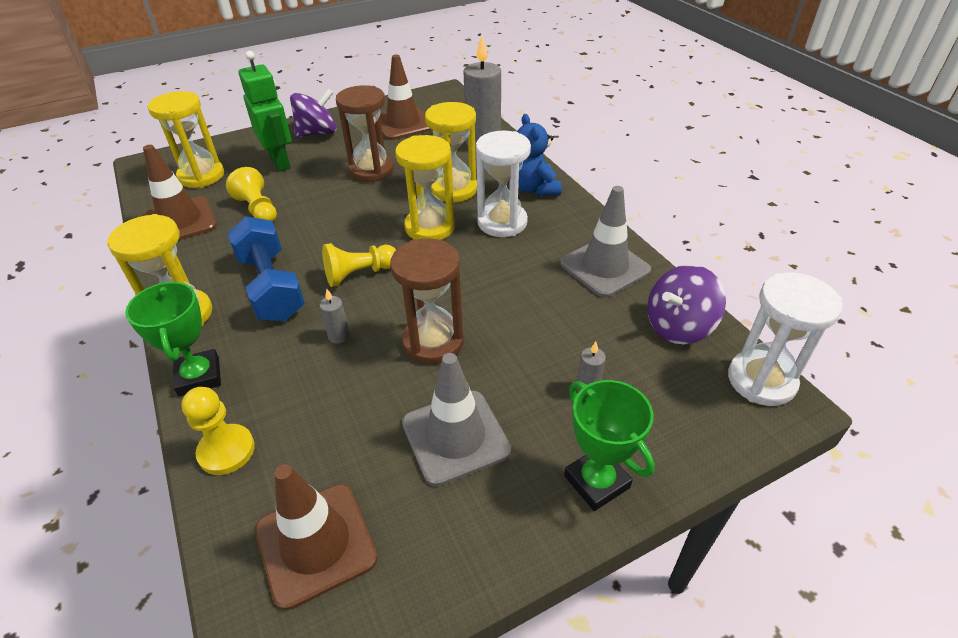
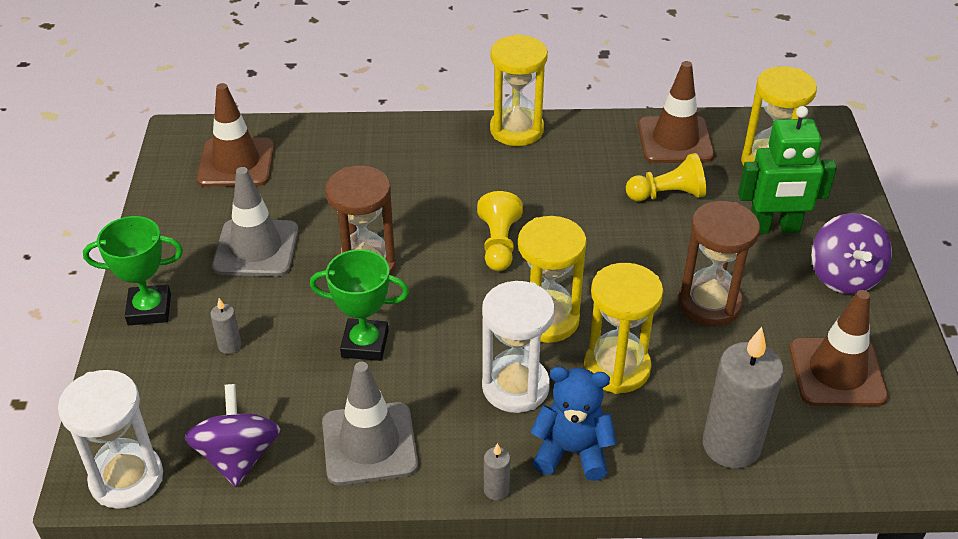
camera: 115 degrees right, 0 degrees up
green trophy [125,282,221,397] -> green trophy moved to [310,249,409,361]
yellow pawn [181,387,255,475] -> none
blue dumbbell [227,216,305,321] -> none
grey candle [319,289,350,344] -> grey candle moved to [484,443,510,500]

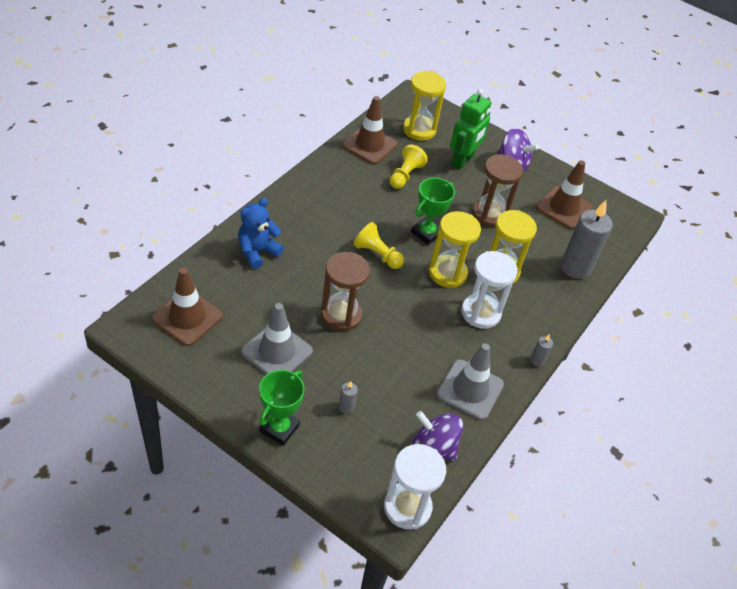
camera: 60 degrees left, 5 degrees up
green trophy [310,249,409,361] -> green trophy moved to [411,178,455,245]
yellow hourglass [490,34,548,146] -> none
blue teddy bear [530,367,617,481] -> blue teddy bear moved to [238,198,284,269]

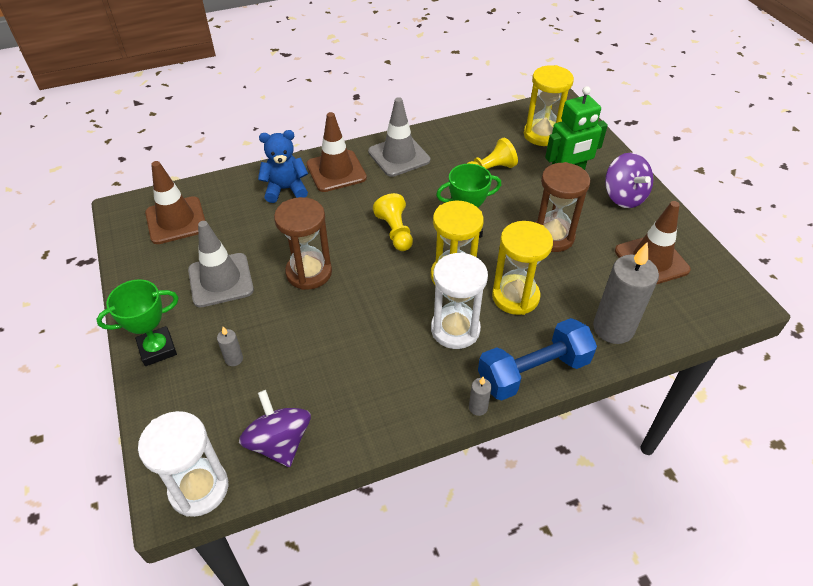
camera: 40 degrees right, 0 degrees up
brown traffic cone [342,96,398,165] -> brown traffic cone moved to [306,112,367,192]
grey traffic cone [437,343,504,420] -> grey traffic cone moved to [368,97,430,177]
none -> blue dumbbell [478,318,597,401]

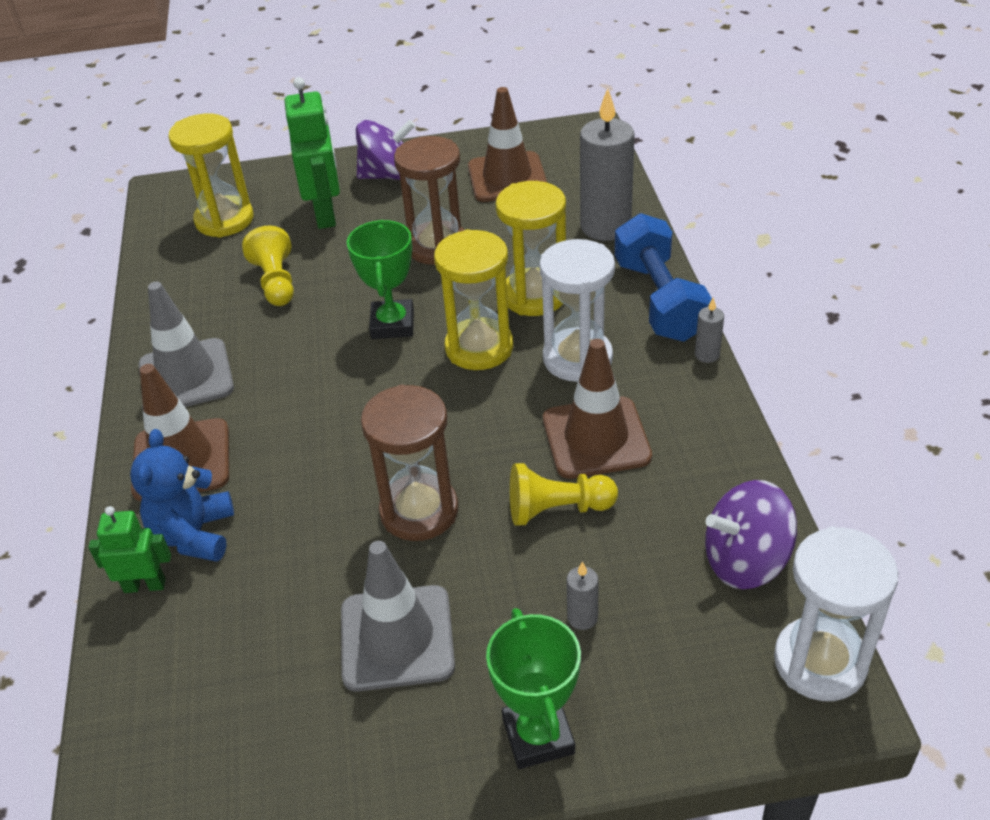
camera: 75 degrees left, 5 degrees down
brown traffic cone [145,161,205,244] -> brown traffic cone moved to [543,339,652,479]
yellow pawn [373,193,413,251] -> yellow pawn moved to [510,463,618,526]
none -> green robot [88,506,171,593]

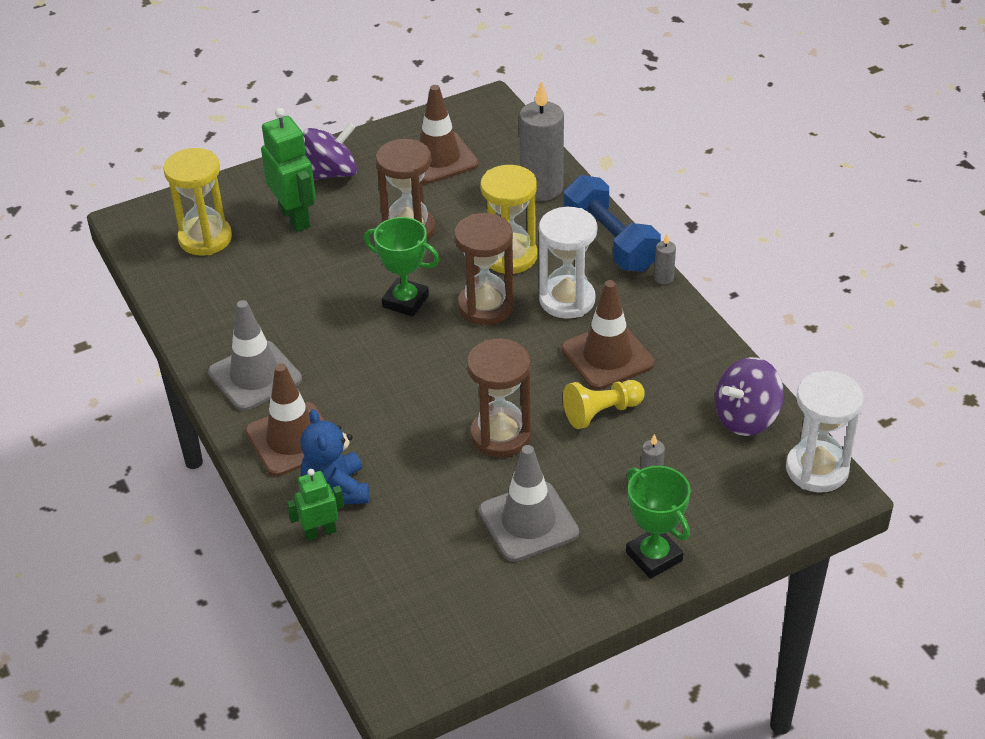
camera: 20 degrees left, 0 degrees up
yellow pawn [242,226,294,306] -> none
green trophy [347,220,414,339] -> green trophy turned 45 degrees counterclockwise [364,217,440,317]
yellow hourglass [434,229,513,370] -> brown hourglass [454,213,514,325]

